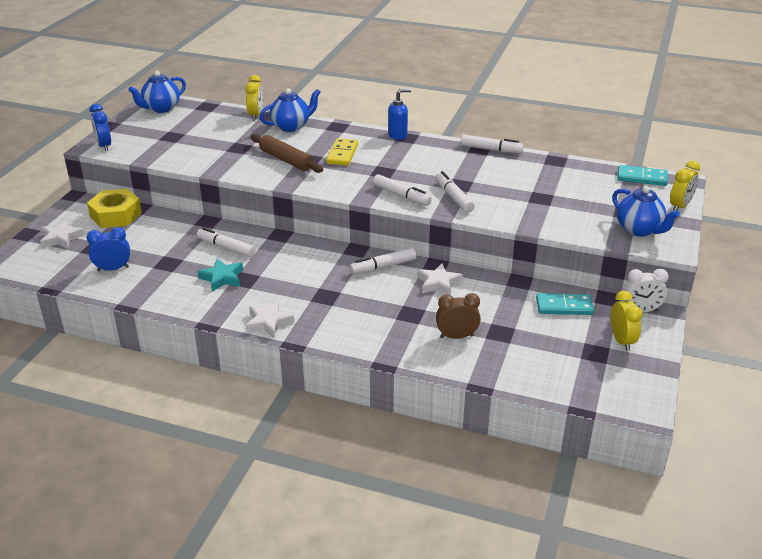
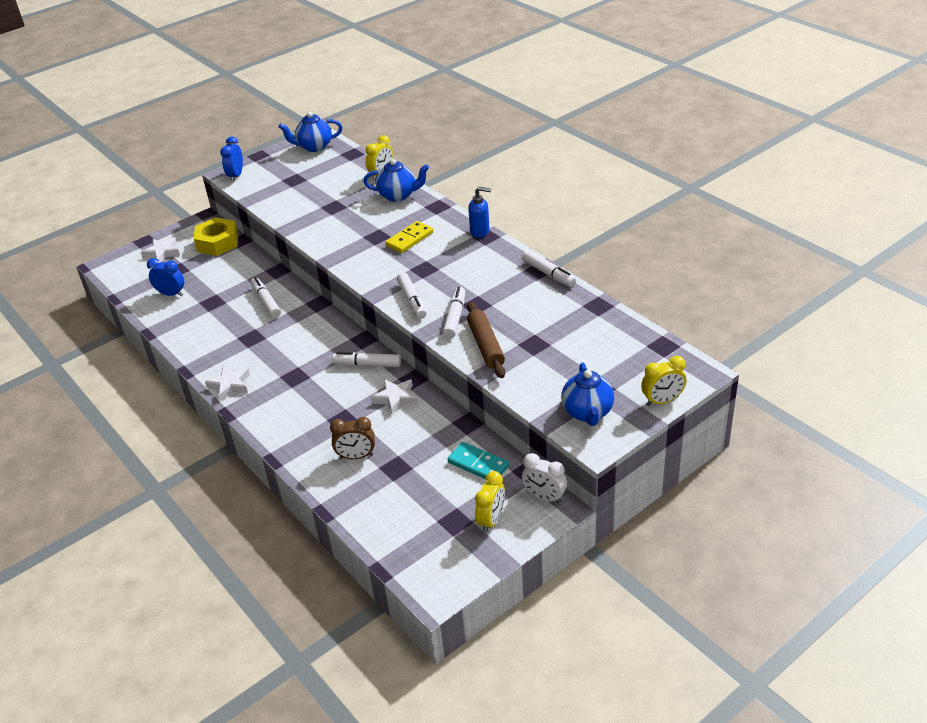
camera: 35 degrees right, 5 degrees up
turquoise star [197,258,243,292] -> none
brown rolling pin [251,134,323,173] -> brown rolling pin moved to [467,302,505,378]
brown clock [436,293,481,339] -> brown clock turned 150 degrees clockwise [330,417,375,459]
turquoise domino [617,165,668,186] -> none

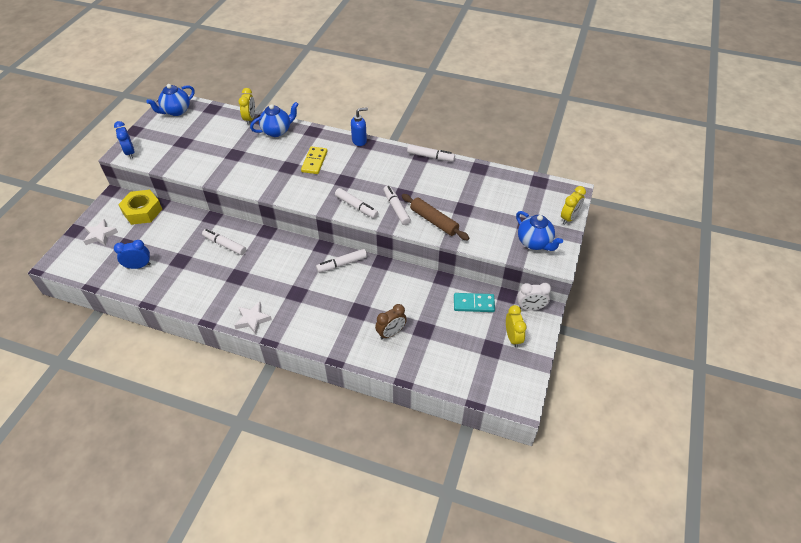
camera: 35 degrees left, 10 degrees up
white star [371,379,417,415] -> none

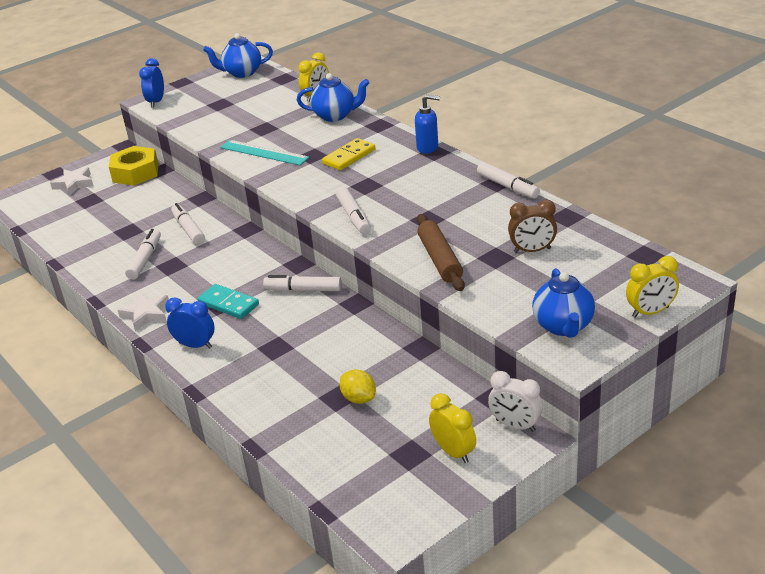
camera: 35 degrees right, 15 degrees down
blue clock [114,240,151,269] -> blue clock moved to [165,297,215,349]
brown clock [375,304,407,339] -> brown clock moved to [508,200,557,253]
white marker [383,185,411,225] -> white marker moved to [125,229,161,280]
turquoise domino [454,293,495,312] -> turquoise domino moved to [197,284,259,319]
yellow clock [506,305,527,348] -> yellow clock turned 60 degrees counterclockwise [429,393,476,463]
none -> turquoise ruler [220,140,309,165]
none -> yellow lemon [340,369,376,404]

